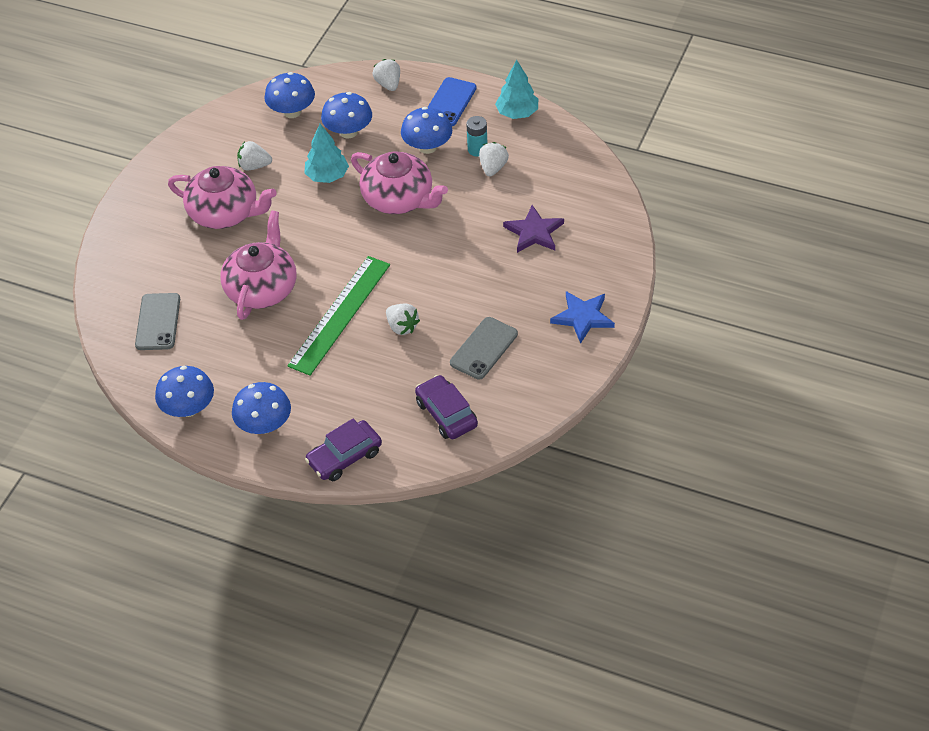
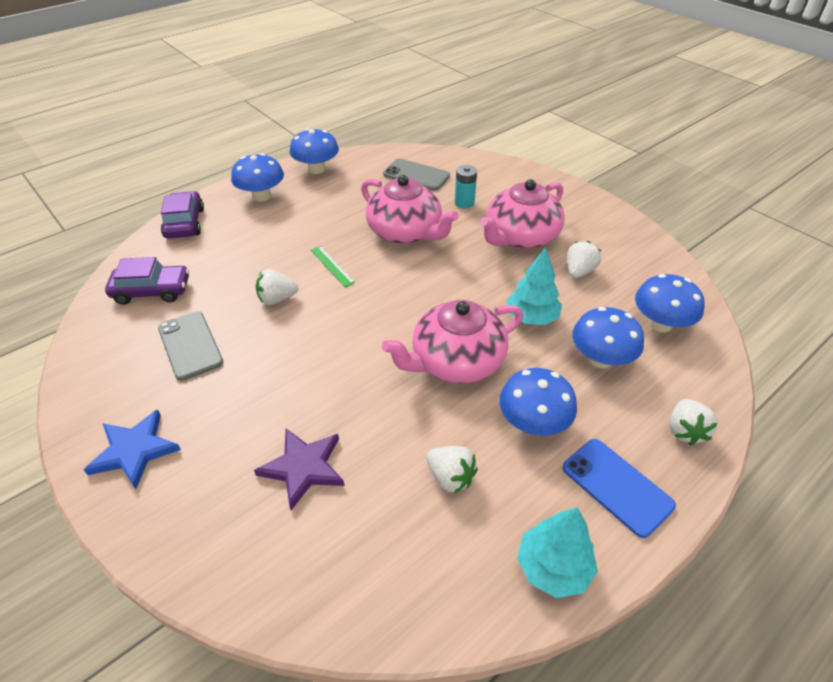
camera: 115 degrees right, 5 degrees down
green ruler [287,256,390,376] -> green ruler [311,246,355,287], size x0.42
white strawberry [373,59,400,91] -> white strawberry turned 90 degrees clockwise [670,399,718,446]
turquoise battery [466,116,487,157] -> turquoise battery moved to [455,165,477,208]

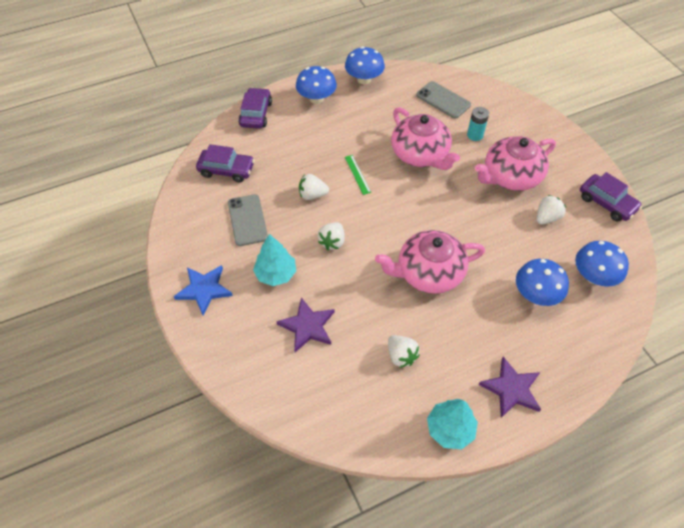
camera: 15 degrees right, 10 degrees up
blue mushroom [499,368,577,436] -> none
turquoise tree [506,247,562,325] -> turquoise tree moved to [253,234,296,286]
blue phone [563,439,676,538] -> purple star [478,357,541,418]
white strawberry [670,399,718,446] -> white strawberry moved to [318,222,345,250]
none -> purple car [580,172,642,222]

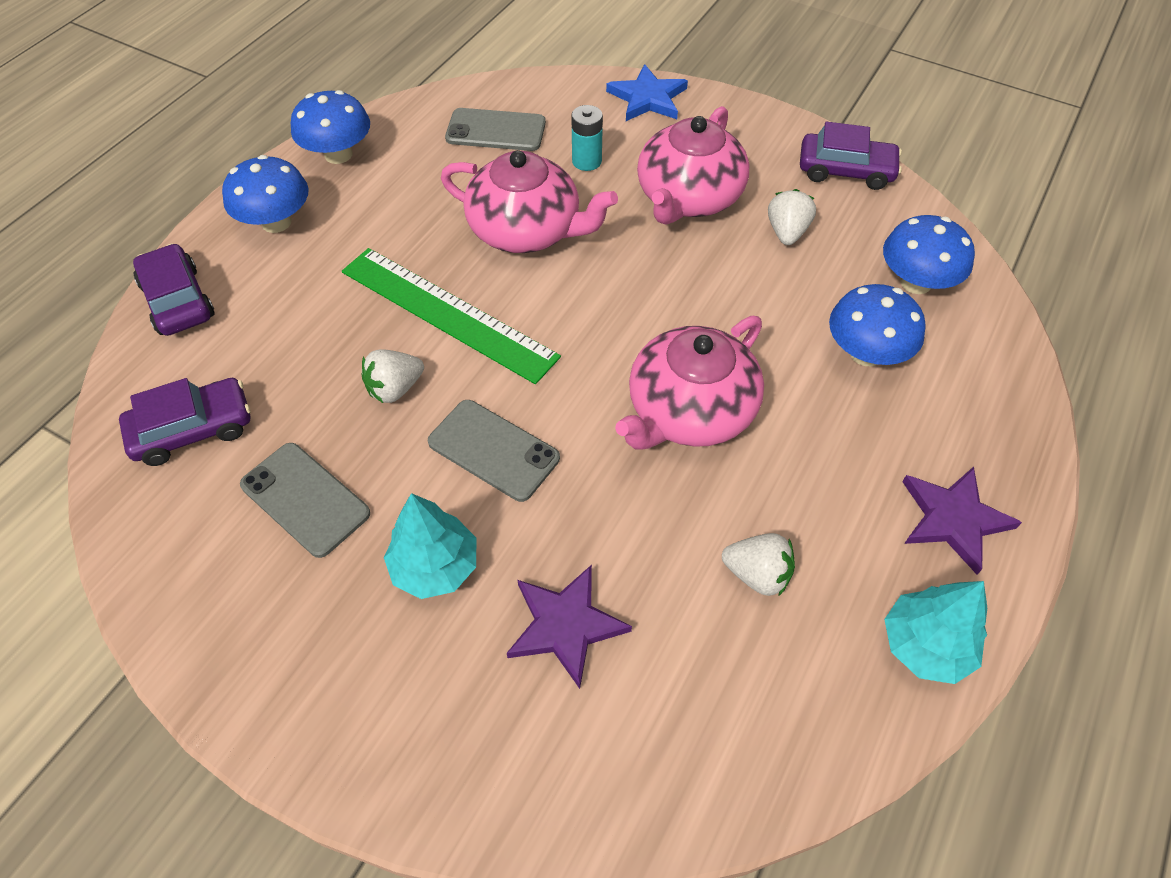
camera: 35 degrees left, 0 degrees up
blue star [174,265,233,315] -> blue star moved to [606,64,688,121]
white strawberry [318,222,345,250] -> grey phone [428,400,560,502]
green ruler [345,155,371,195] -> green ruler [342,248,561,384], size x2.38

